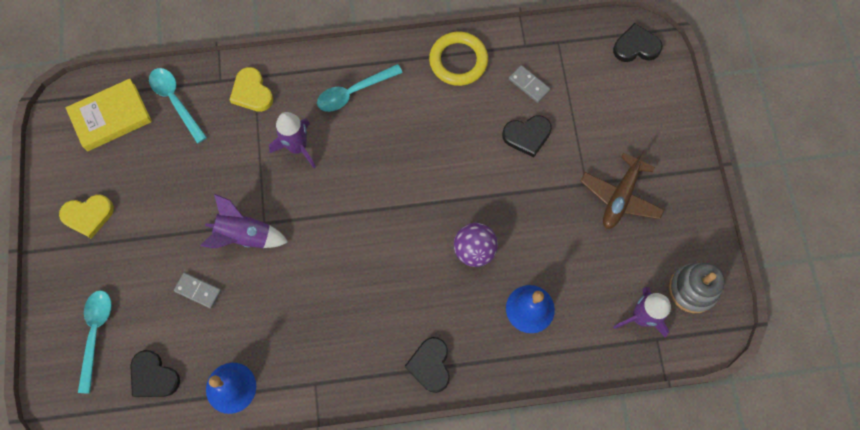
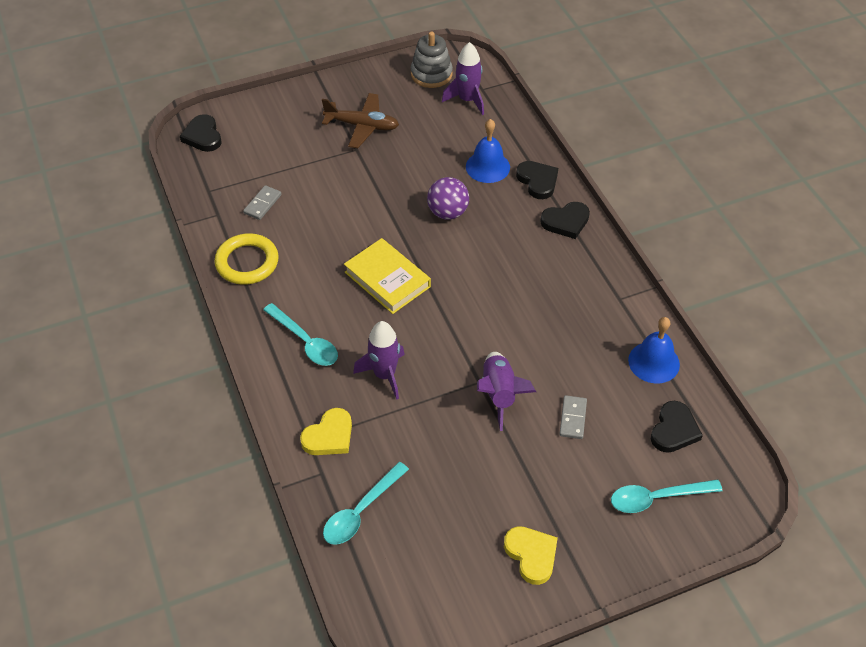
camera: 105 degrees left, 20 degrees down
yellow book [66,79,152,151] -> yellow book moved to [344,238,431,314]
black heart [502,115,552,158] -> black heart moved to [516,161,558,199]

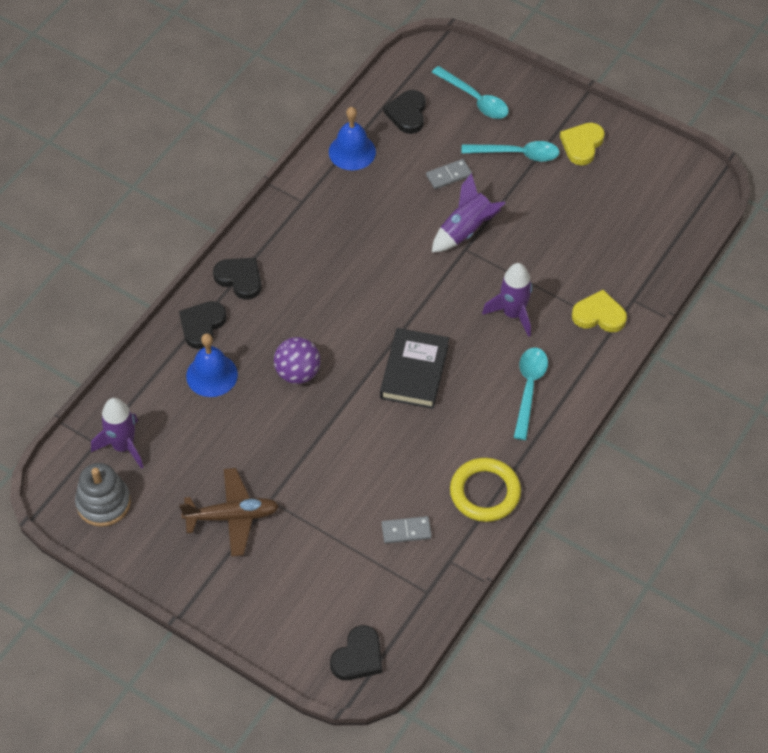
camera: 125 degrees left, 5 degrees up
brown plane [322,93,399,148] -> brown plane turned 105 degrees clockwise [179,468,279,557]
turquoise spoon [323,462,409,545] -> turquoise spoon moved to [461,141,560,162]
yellow book [344,238,431,314] -> black book [380,328,449,409]
black heart [651,401,703,453] -> black heart turned 75 degrees counterclockwise [384,90,426,134]

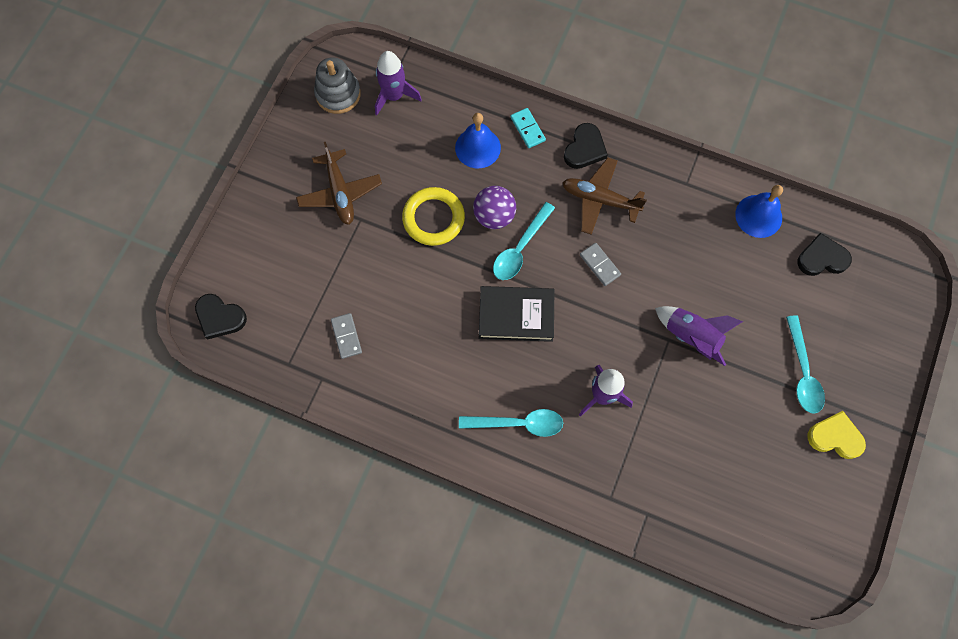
camera: 80 degrees right, 15 degrees up
black heart [179,301,227,349] -> turquoise domino [511,108,546,148]
grey domino [426,159,472,189] -> grey domino moved to [580,243,621,286]
turquoise spoon [432,66,509,119] -> turquoise spoon moved to [493,202,555,280]
yellow ring [450,458,521,522] -> yellow ring moved to [402,187,465,246]
yellow heart [572,290,627,332] -> none
none -> brown plane [562,158,647,235]

